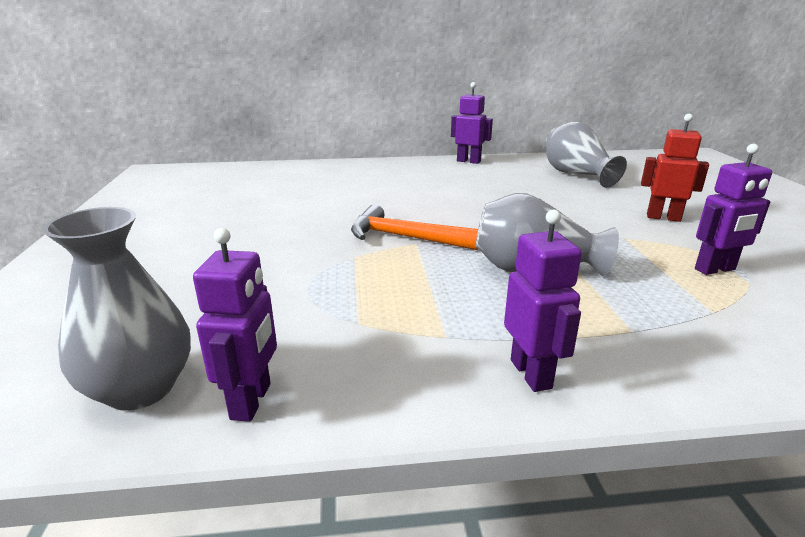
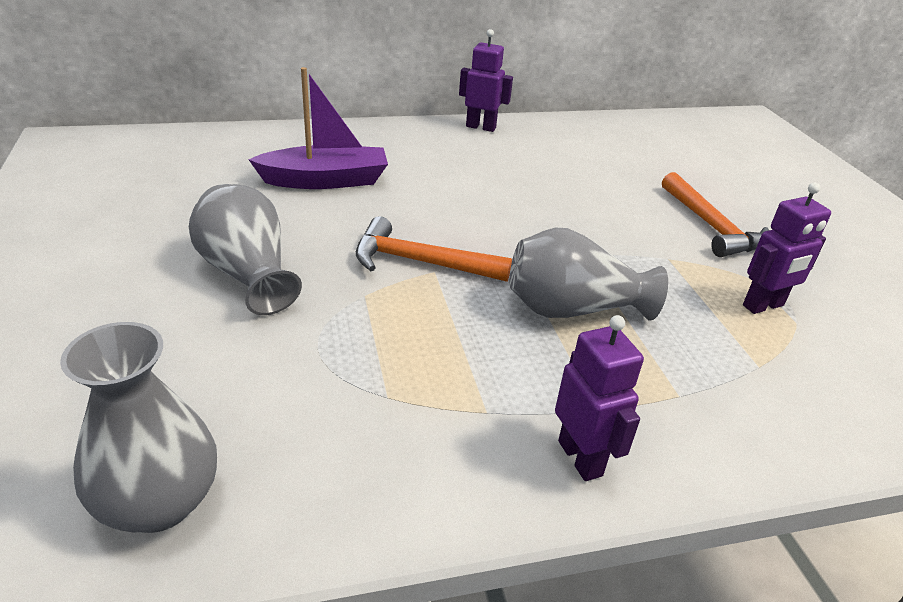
camera: 10 degrees left, 10 degrees up
purple robot [193,228,277,422] -> none
grey vase [545,122,627,188] -> grey vase moved to [189,184,302,315]
red robot [641,114,709,222] -> orange hammer [662,172,769,257]
none -> purple boat [248,67,388,189]

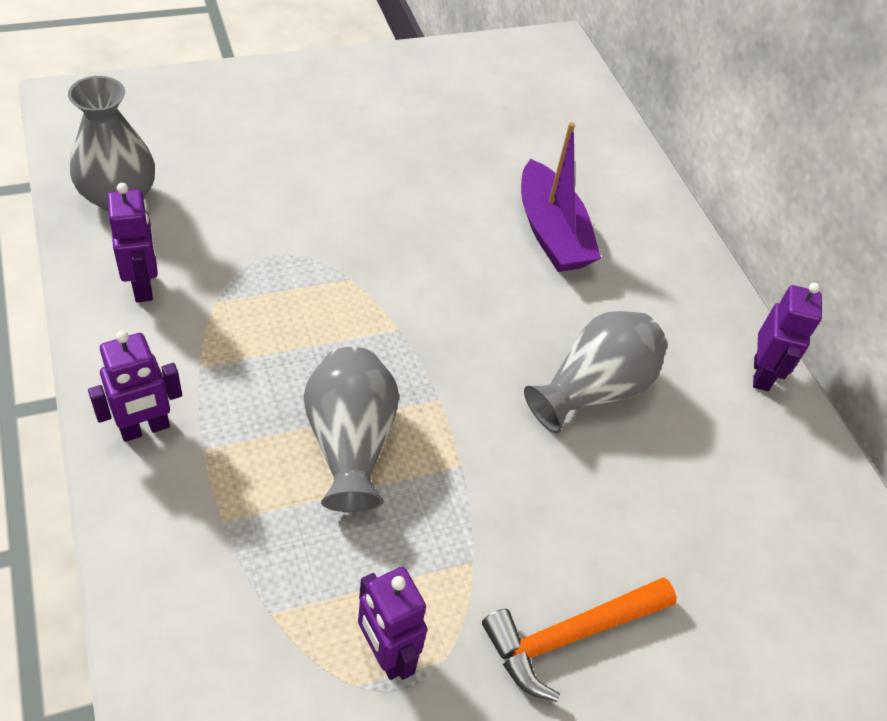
camera: 80 degrees right, 15 degrees up
grey vase [189,184,302,315] -> grey vase moved to [524,311,667,433]
orange hammer [356,216,512,282] -> none
none -> purple robot [107,183,158,302]

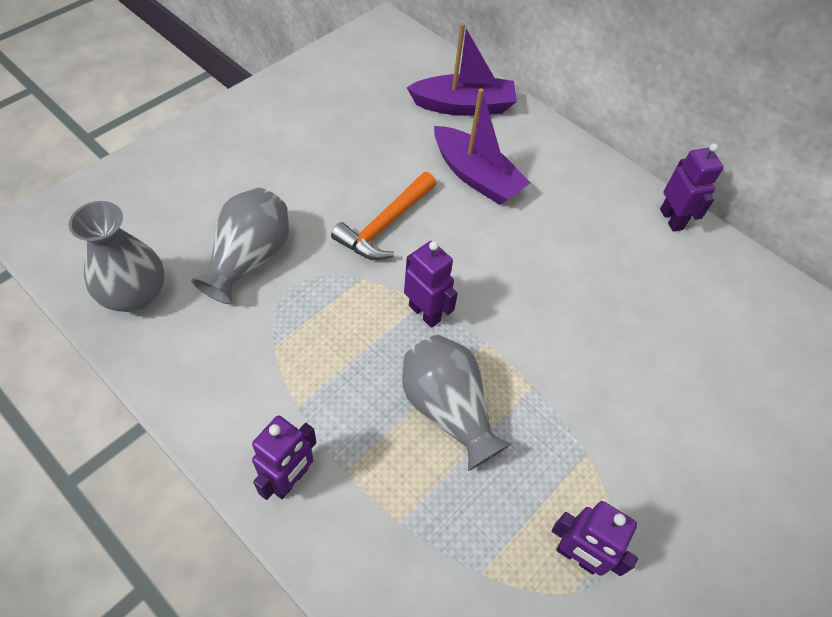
camera: 25 degrees left, 5 degrees up
purple robot [107,183,158,302] -> purple robot moved to [404,241,458,328]
orange hammer [482,577,677,702] -> orange hammer moved to [331,172,436,260]
grey vase [524,311,667,433] -> grey vase moved to [191,188,289,304]
none -> purple boat [407,23,517,116]

